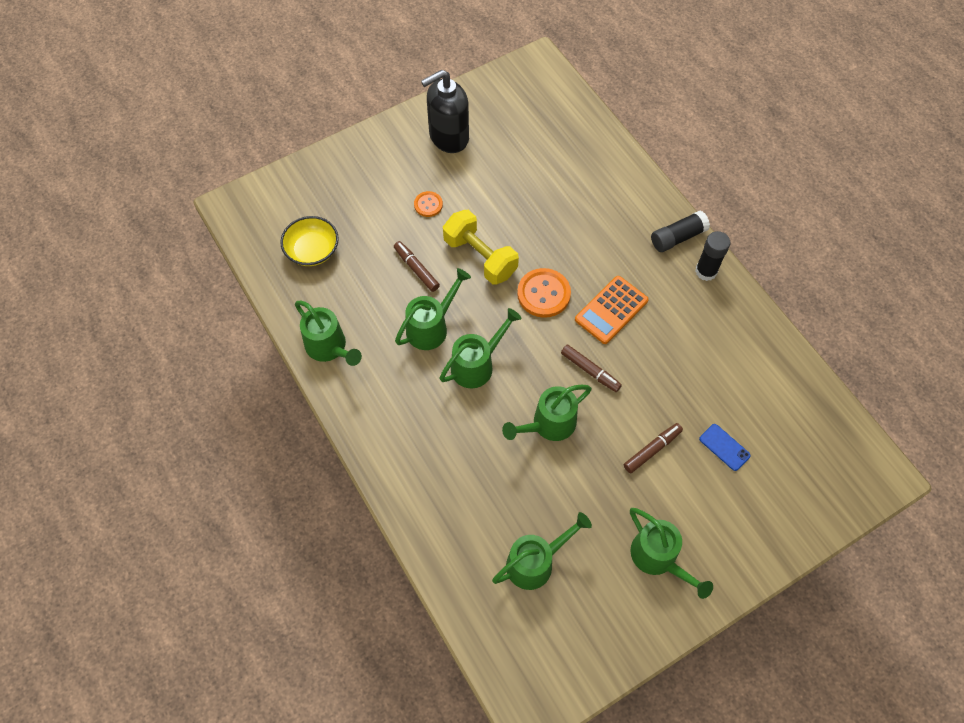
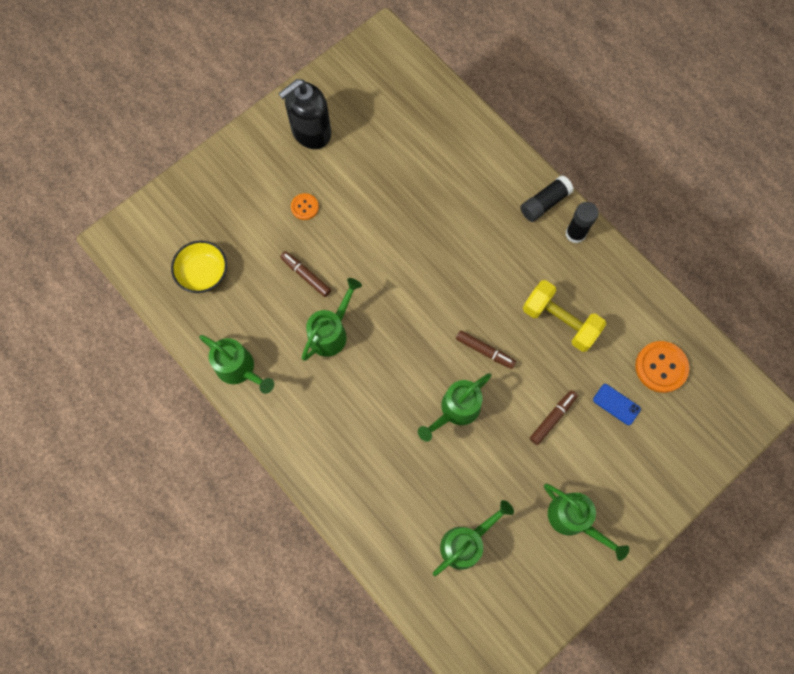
camera: 10 degrees left, 10 degrees up
green watering can [439,308,522,388] -> none
yellow dumbbell [443,210,519,285] -> yellow dumbbell moved to [523,280,606,352]
orange button [517,268,571,318] -> orange button moved to [635,341,689,393]
orange calculator [575,276,648,344] -> none

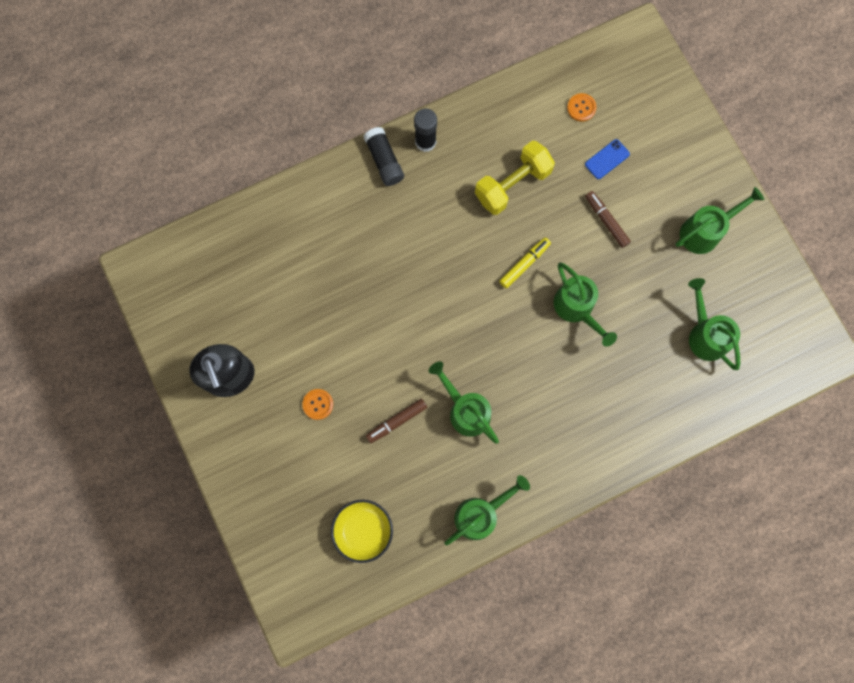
camera: 75 degrees left, 5 degrees up
brown marker [456,330,516,369] -> yellow marker [499,237,551,289]
orange button [635,341,689,393] -> orange button [567,93,596,122], size x0.57

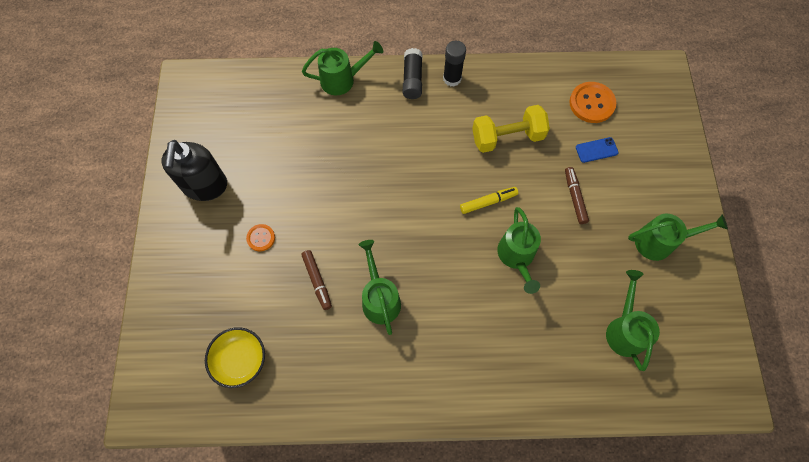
camera: 25 degrees right, 10 degrees down
brown marker [366,399,427,443] -> brown marker turned 105 degrees counterclockwise [301,250,332,310]
green watering can [445,475,530,546] -> green watering can moved to [302,41,383,96]
orange button [567,93,596,122] -> orange button [569,82,616,123], size x1.76

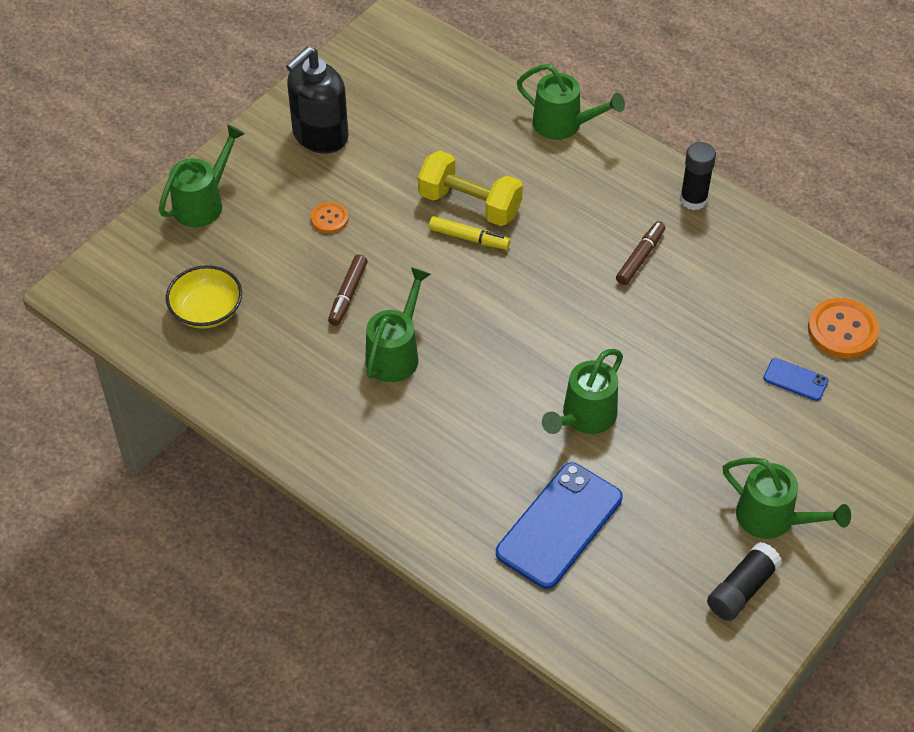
camera: 40 degrees right, 15 degrees down
black glue stick [403,48,423,99] -> black glue stick moved to [707,542,782,621]
yellow marker [460,187,518,214] -> yellow marker moved to [429,216,510,250]
yellow dumbbell [472,105,550,153] -> yellow dumbbell moved to [418,151,523,226]
brown marker [565,167,589,224] -> brown marker moved to [616,221,665,285]
green watering can [606,270,660,371] -> green watering can moved to [159,124,245,227]
none -> blue phone [496,462,623,589]

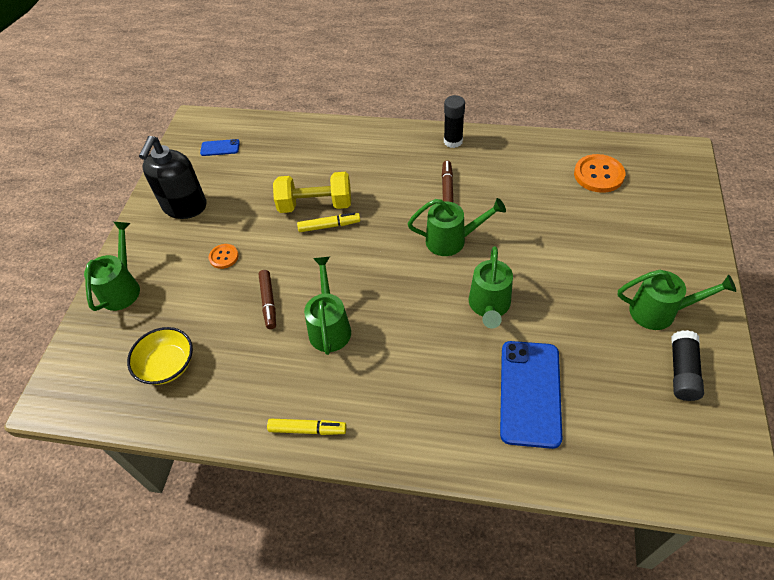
camera: 25 degrees left, 0 degrees up
green watering can [517,64,625,140] -> green watering can moved to [408,198,506,256]
blue phone [763,358,829,401] -> blue phone moved to [200,139,240,156]
none -> yellow marker [267,419,347,435]

